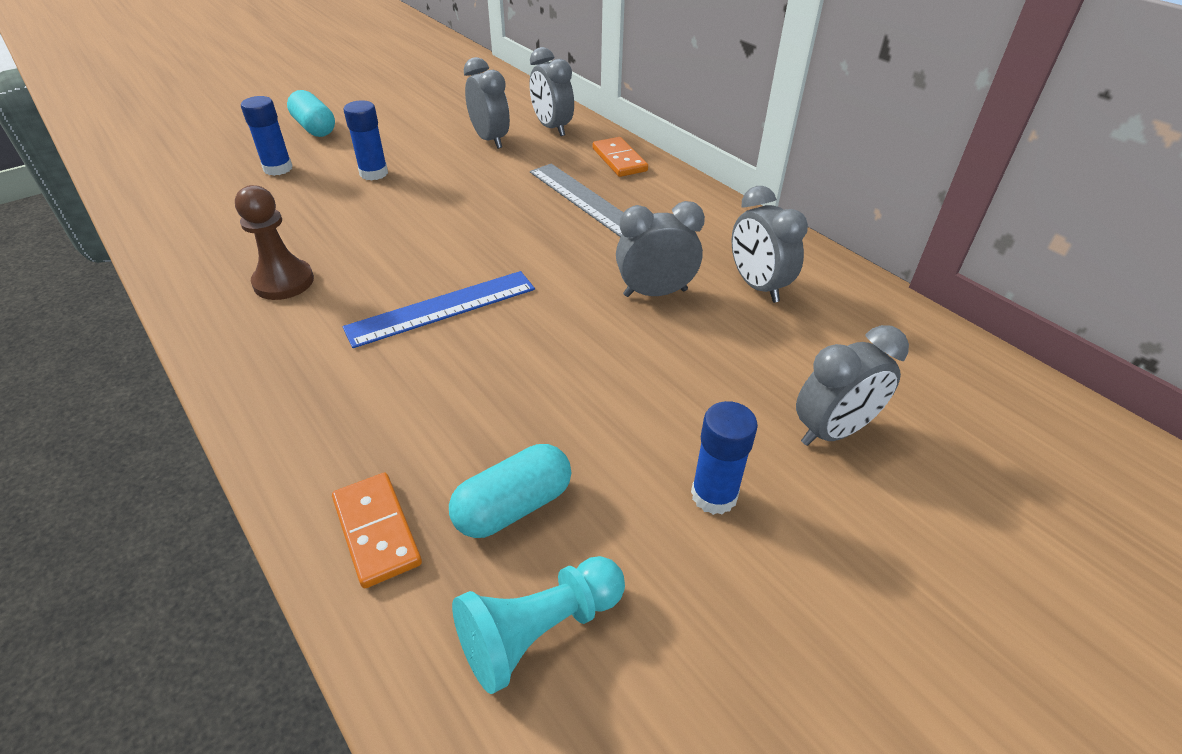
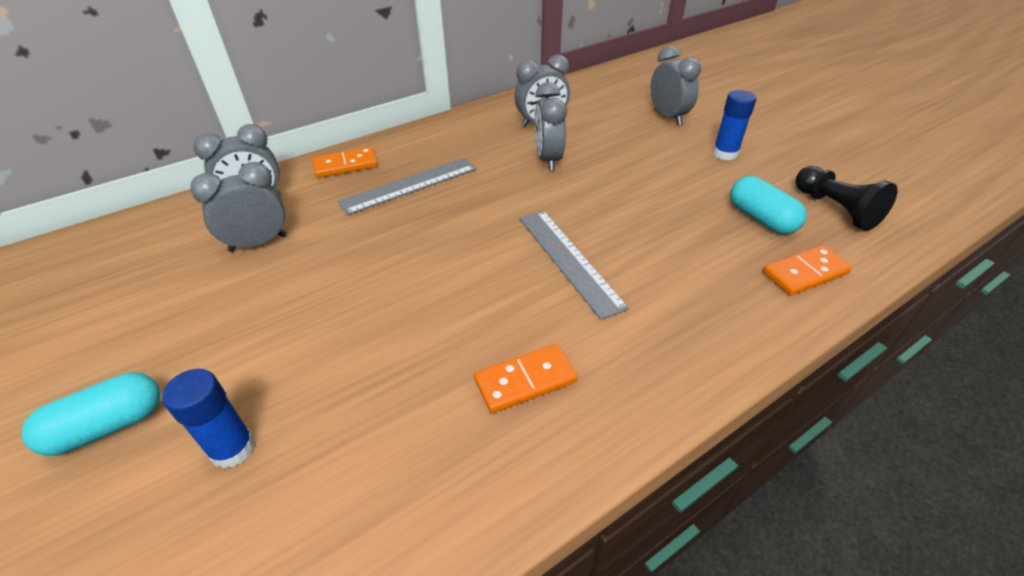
camera: 85 degrees left, 0 degrees up
brown pawn [235,185,314,300] -> orange domino [474,344,577,413]
blue glue stick [343,100,388,181] -> none
blue ruler [343,271,535,348] -> grey ruler [519,210,629,320]
turquoise pawn [452,556,625,694] -> black pawn [795,166,898,231]

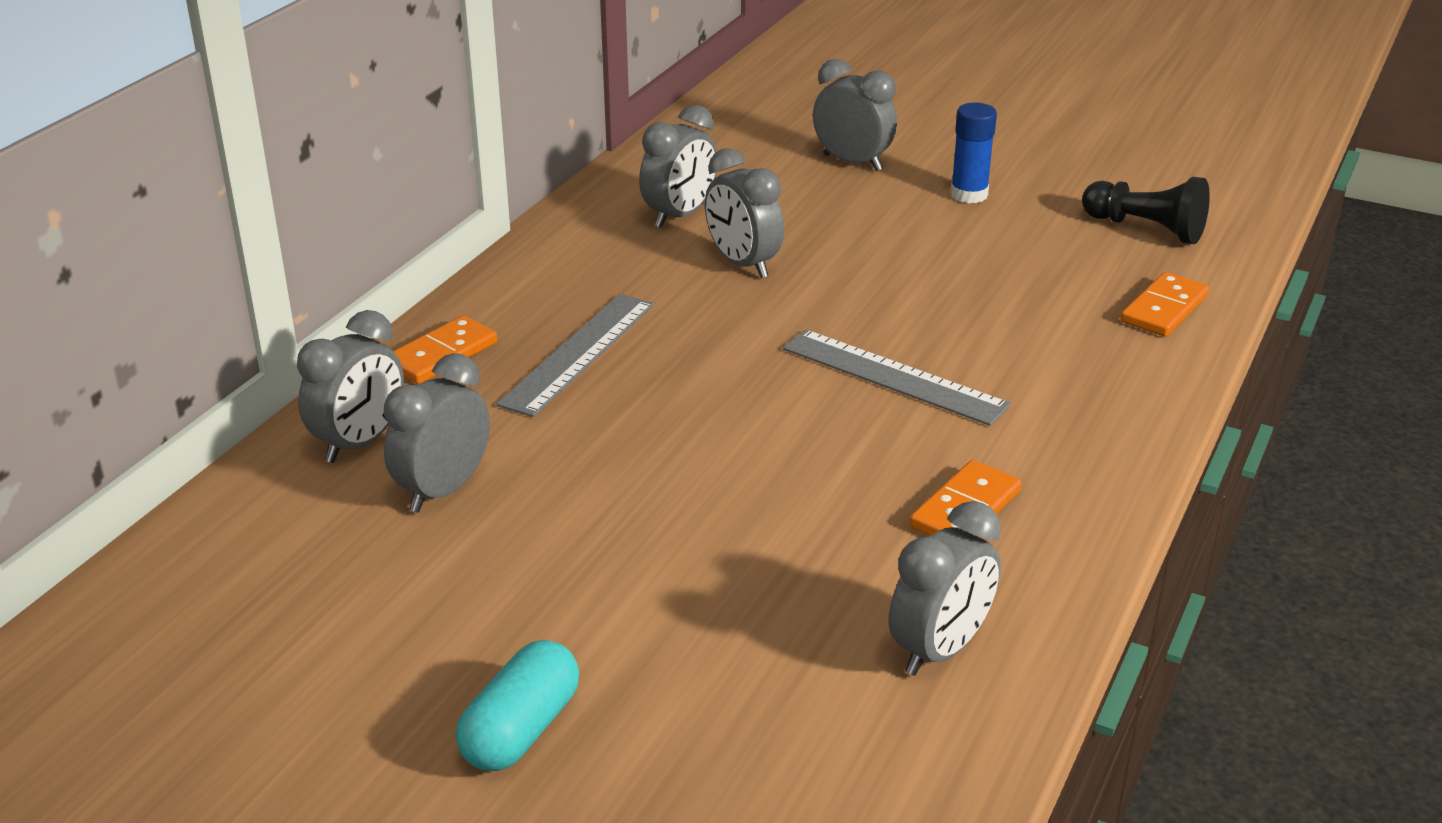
camera: 30 degrees left, 10 degrees down
blue glue stick [162,369,255,468] -> none
turquoise capsule [730,176,807,234] -> none
none -> grey clock [889,501,1001,676]

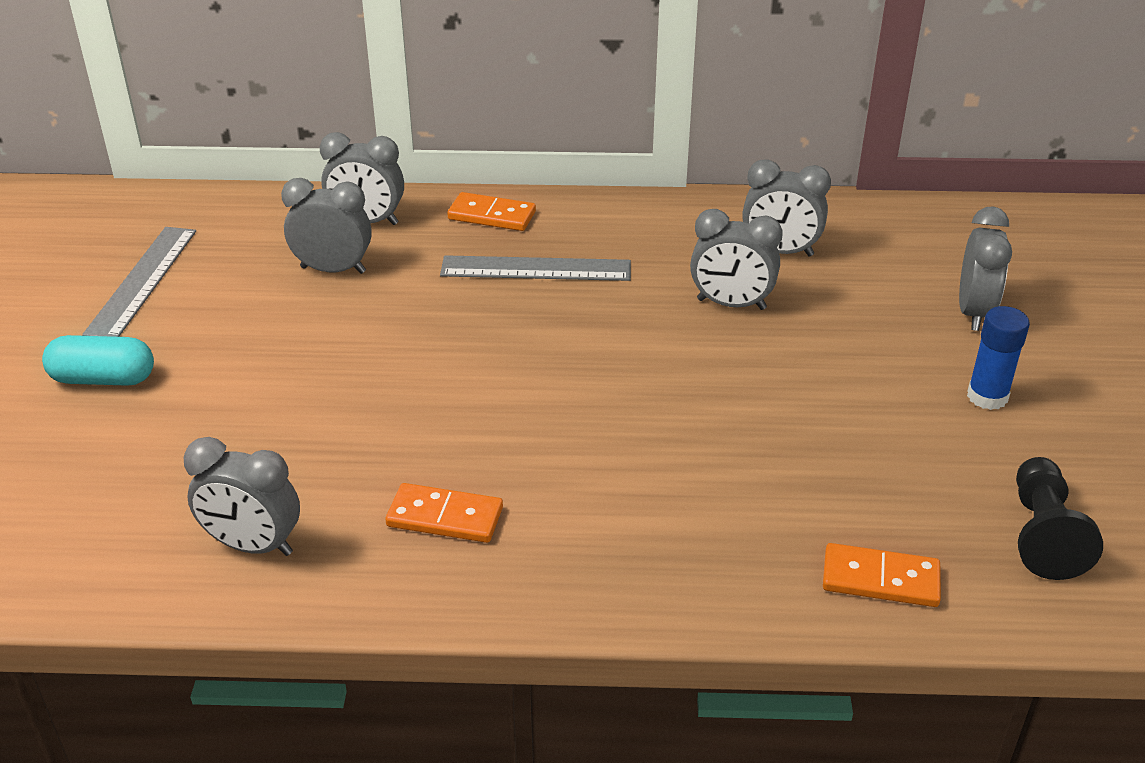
camera: 65 degrees right, 5 degrees up
grey clock [705,148,784,278] -> grey clock turned 105 degrees counterclockwise [690,209,783,310]
grey ruler [783,330,1011,426] -> grey ruler moved to [82,227,196,337]

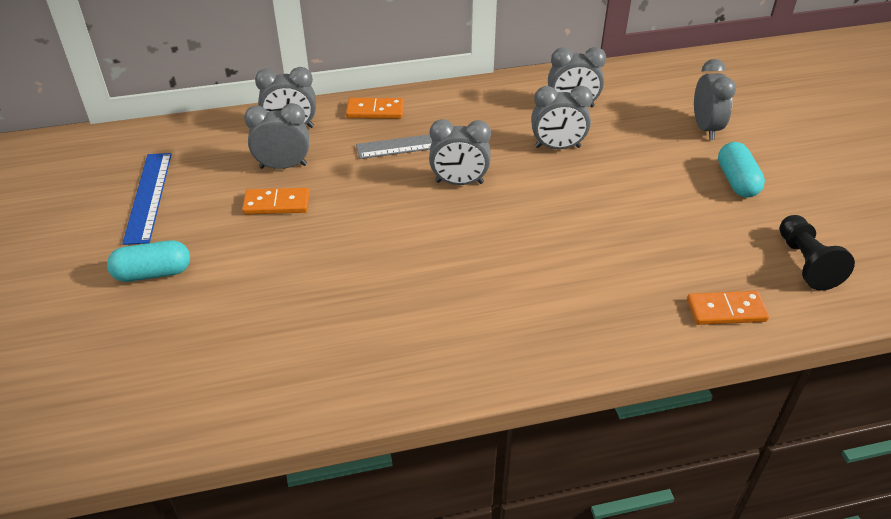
camera: 15 degrees left, 5 degrees up
grey ruler [82,227,196,337] -> blue ruler [122,153,172,245]
grey clock [184,437,300,556] -> grey clock moved to [429,119,491,185]
orange domino [385,483,503,543] -> orange domino moved to [242,188,309,215]
blue glue stick [967,306,1030,410] -> turquoise capsule [718,142,765,198]

